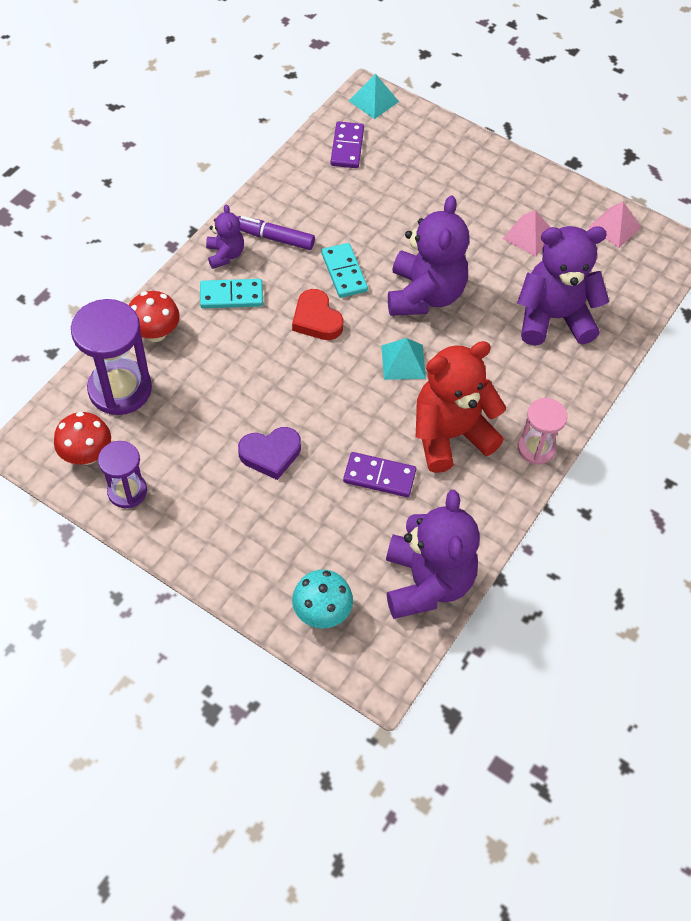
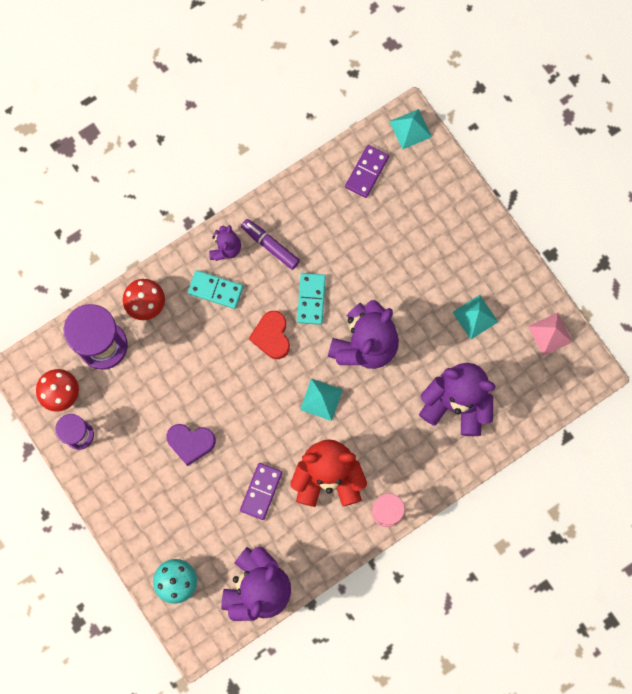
camera: 25 degrees right, 20 degrees up
purple domino [343,452,416,497] -> purple domino turned 75 degrees clockwise [240,463,282,520]
pink pyramid [503,210,551,257] -> turquoise pyramid [452,295,498,339]

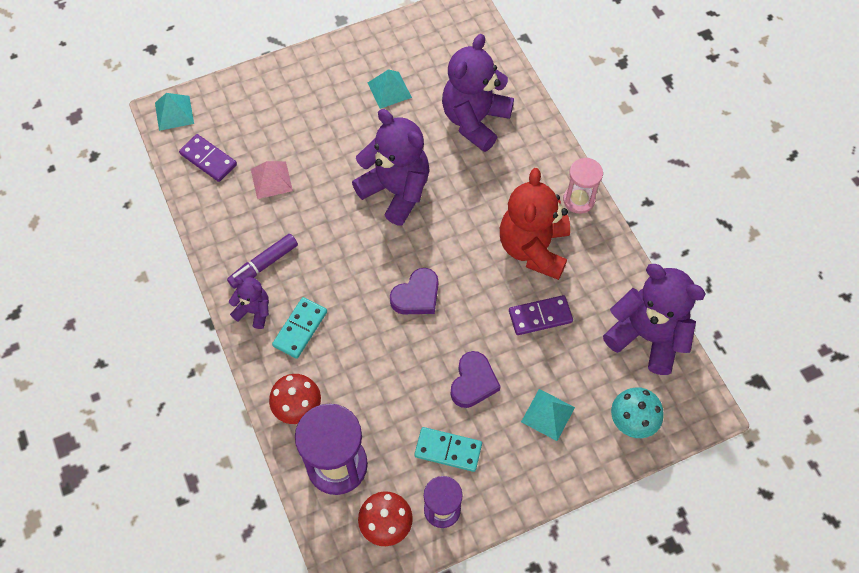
camera: 80 degrees left, 15 degrees down
purple domino [240,463,282,520] -> purple domino turned 45 degrees counterclockwise [509,295,573,335]
red heart [249,311,290,359] -> none
turquoise domino [297,273,326,325] -> turquoise domino moved to [415,427,482,472]
turquoise pyramid [300,379,343,421] -> turquoise pyramid moved to [521,389,575,441]
pink pyramid [528,313,572,356] -> pink pyramid moved to [251,161,293,199]
none -> purple heart [390,268,438,314]

